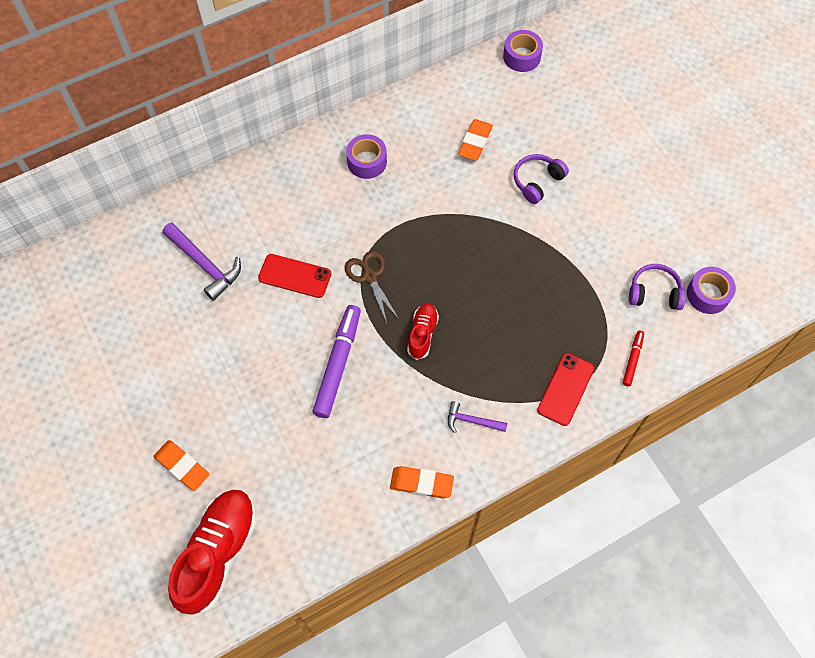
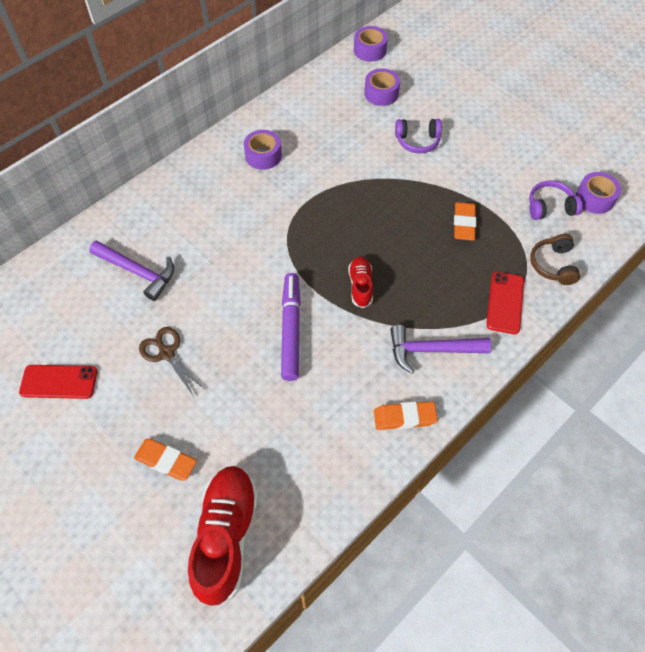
camera: 15 degrees left, 5 degrees down
red phone [258,254,331,298] -> red phone moved to [19,365,98,399]
brown scissors [345,251,399,323] -> brown scissors moved to [139,327,206,397]
purple hammer [448,401,508,433] -> purple hammer [390,325,491,374], size x1.69
orange eraser [458,119,493,161] -> orange eraser moved to [454,202,476,241]
purple headphones [514,154,569,204] -> purple headphones turned 120 degrees counterclockwise [395,119,442,153]
red marker [623,331,644,386] -> brown headphones [530,234,580,285]
none -> purple tape [364,68,400,106]

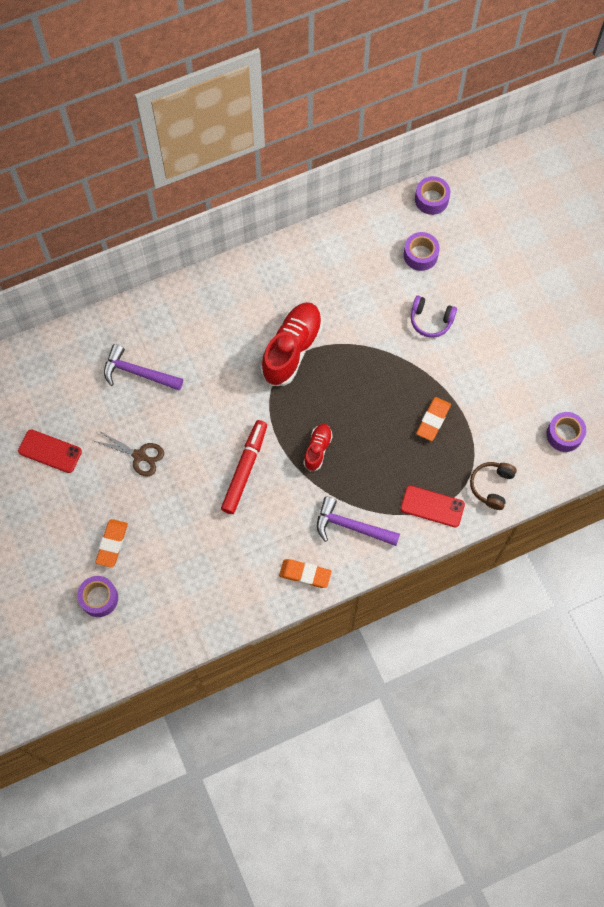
camera: 20 degrees right, 10 degrees up
purple hammer [89,240,174,301] -> purple hammer turned 150 degrees clockwise [104,344,183,391]
orange eraser [134,439,197,481] -> orange eraser turned 60 degrees clockwise [95,519,128,568]
brown scissors [139,327,206,397] -> brown scissors turned 135 degrees clockwise [95,431,164,476]
red shoe [188,466,258,607] -> red shoe moved to [261,302,322,386]
purple tape [244,130,282,170] -> purple tape moved to [77,576,118,617]
purple marker [281,273,301,381] -> red marker [221,420,267,514]
red phone [486,272,524,334] -> red phone turned 75 degrees clockwise [401,486,465,527]
purple headphones [529,181,582,220] -> none

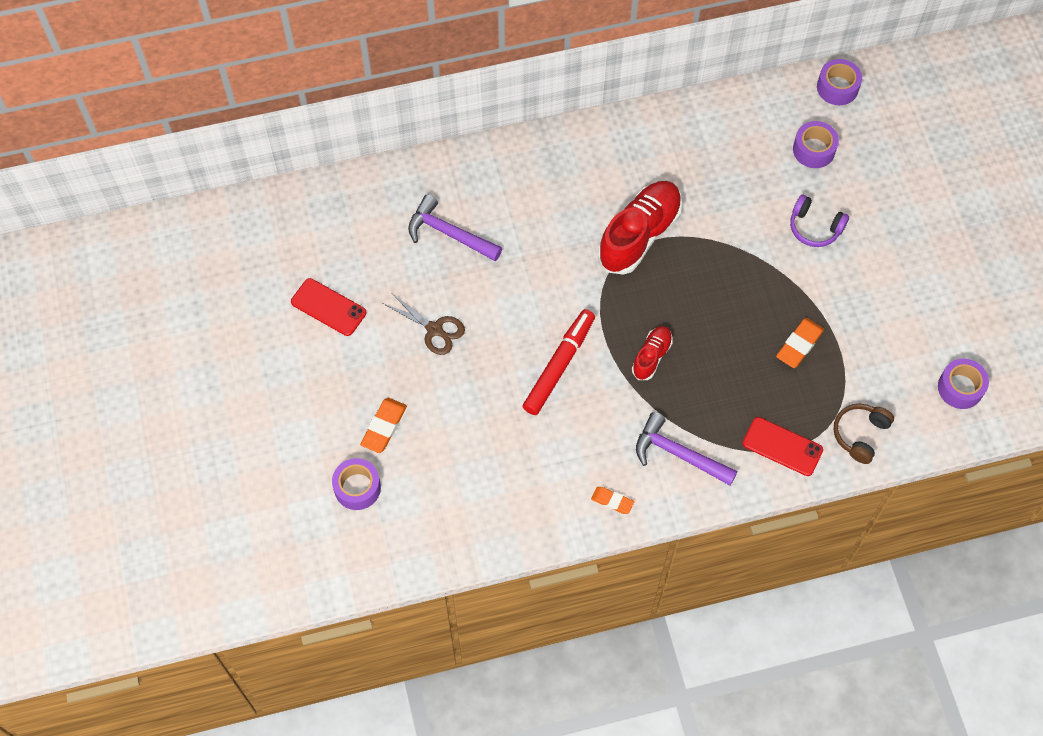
camera: 10 degrees right, 5 degrees down
orange eraser [279,559,332,588] -> orange eraser [591,487,634,514], size x0.66

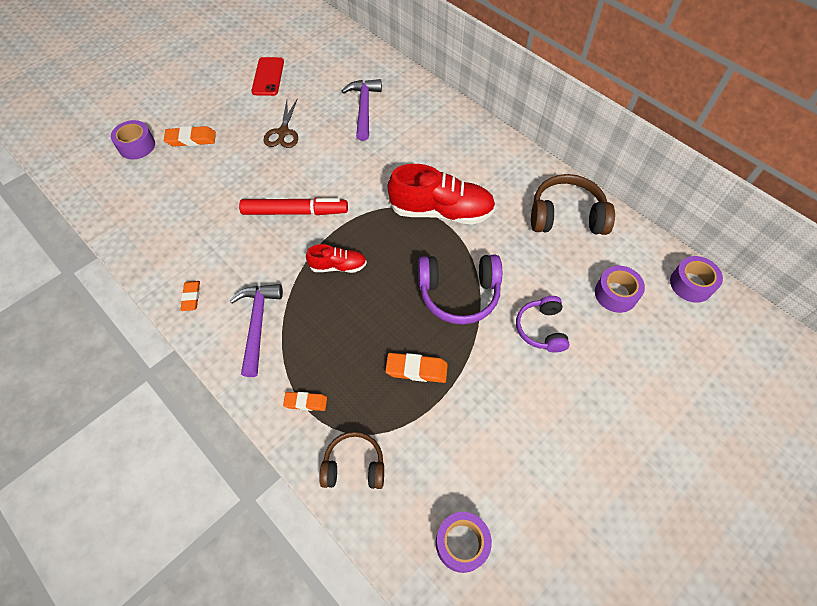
camera: 60 degrees right, 5 degrees down
red phone [743,417,823,476] -> orange eraser [283,392,327,411]
none -> purple headphones [418,255,502,324]
none -> brown headphones [531,174,615,235]

